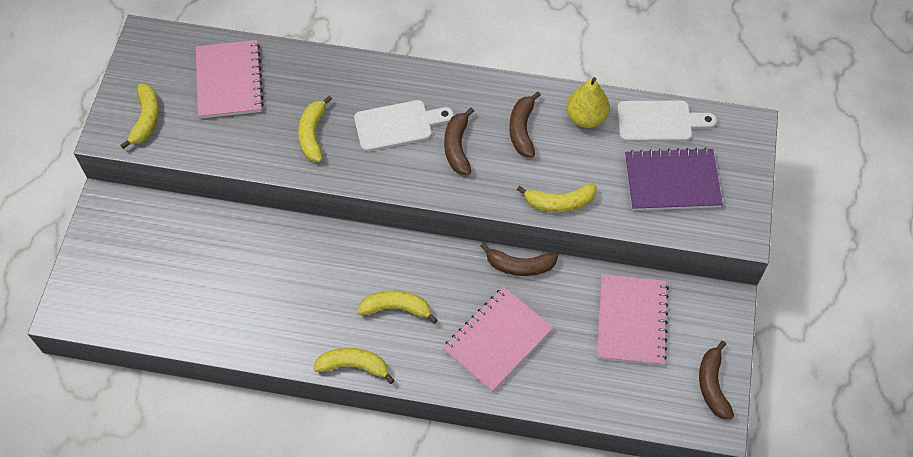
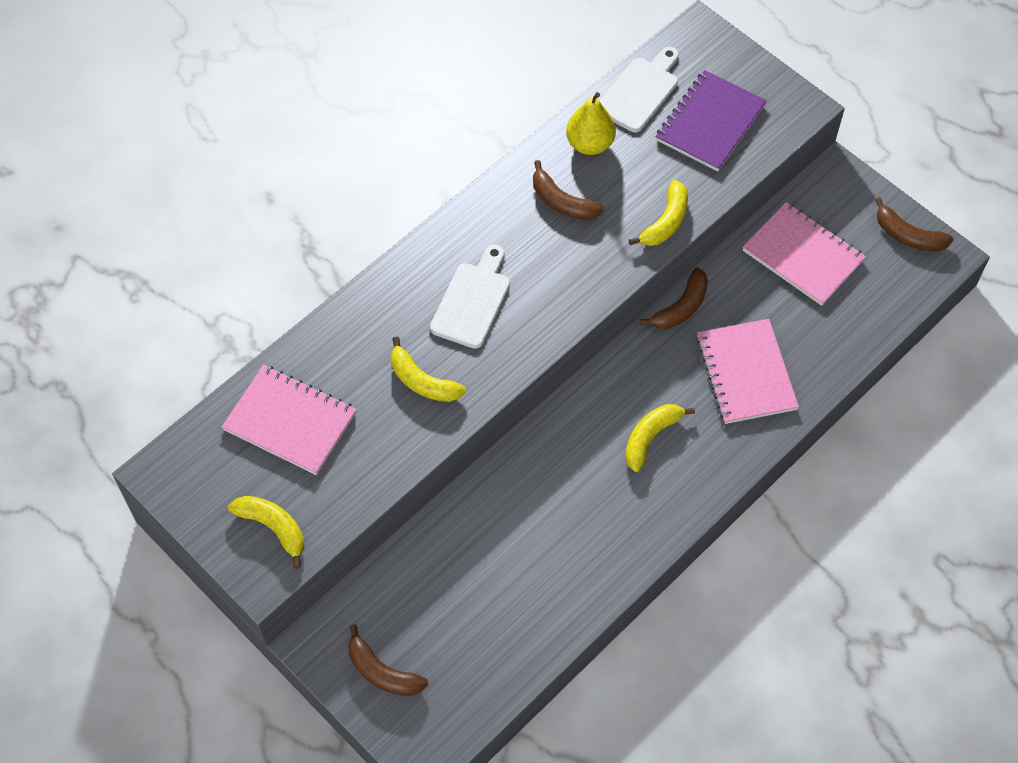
camera: 55 degrees left, 0 degrees up
yellow banana [313,348,395,384] -> none
brown banana [444,108,474,175] -> brown banana moved to [348,624,428,696]

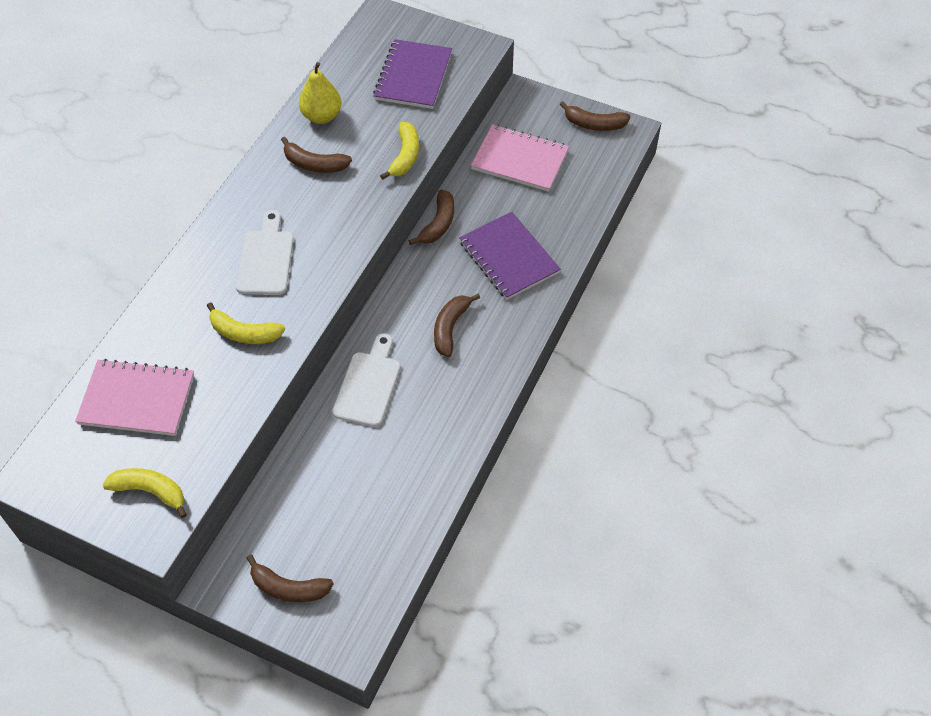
camera: 20 degrees left, 5 degrees down
white cutting board [600,47,679,132] -> white cutting board moved to [332,333,400,427]
yellow banana [625,404,695,472] -> brown banana [434,294,480,357]
pink notebook [697,319,799,424] -> purple notebook [459,212,561,300]

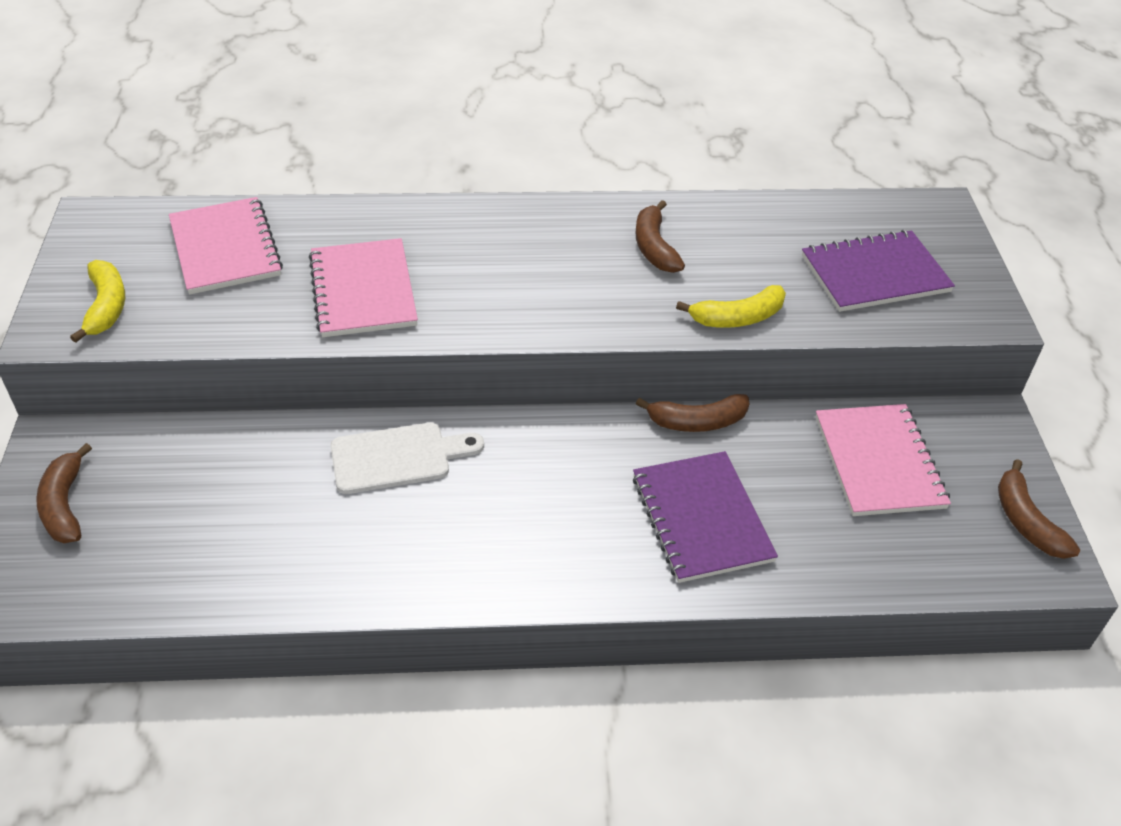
camera: 60 degrees right, 10 degrees down
yellow banana [207,302,285,344] -> pink notebook [309,238,418,337]
white cutting board [236,210,294,295] -> none
yellow pear [299,62,341,124] -> none
brown banana [434,294,480,357] -> none
purple notebook [459,212,561,300] -> purple notebook turned 45 degrees counterclockwise [633,451,778,583]

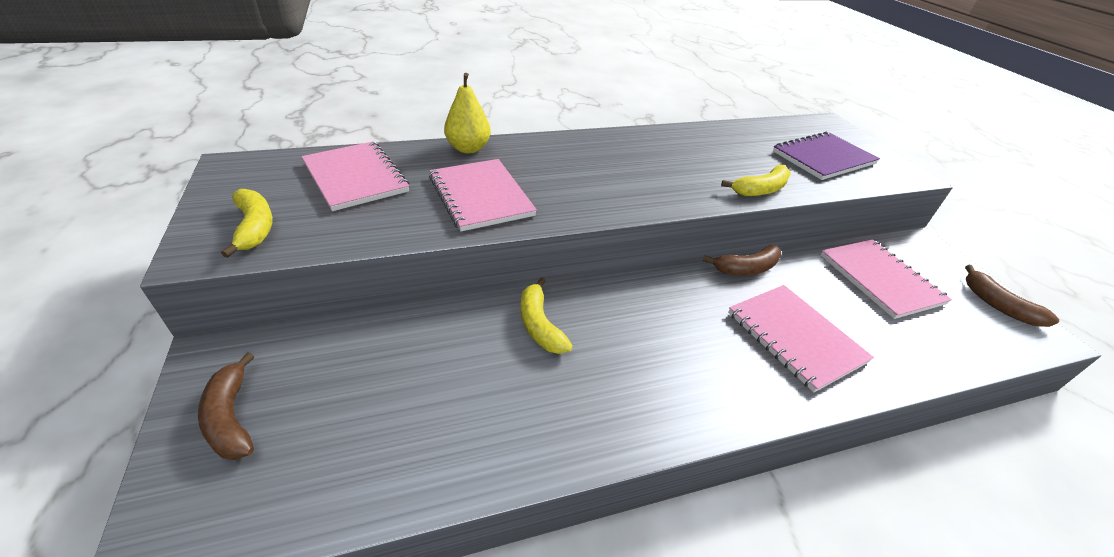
camera: 15 degrees left, 5 degrees down
white cutting board [330,423,484,494] -> yellow banana [521,277,573,354]
purple notebook [633,451,778,583] -> pink notebook [728,285,874,392]
brown banana [636,200,685,273] -> none
none -> yellow pear [444,73,491,153]

